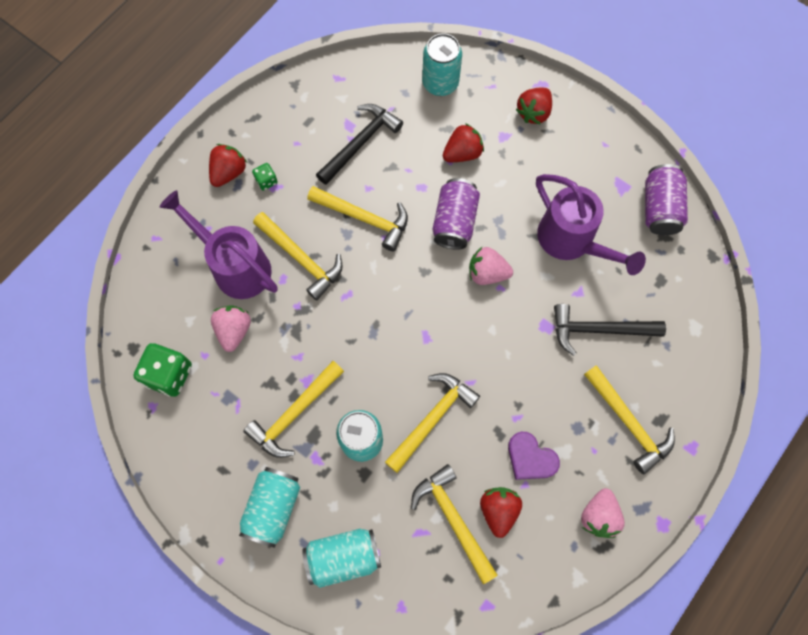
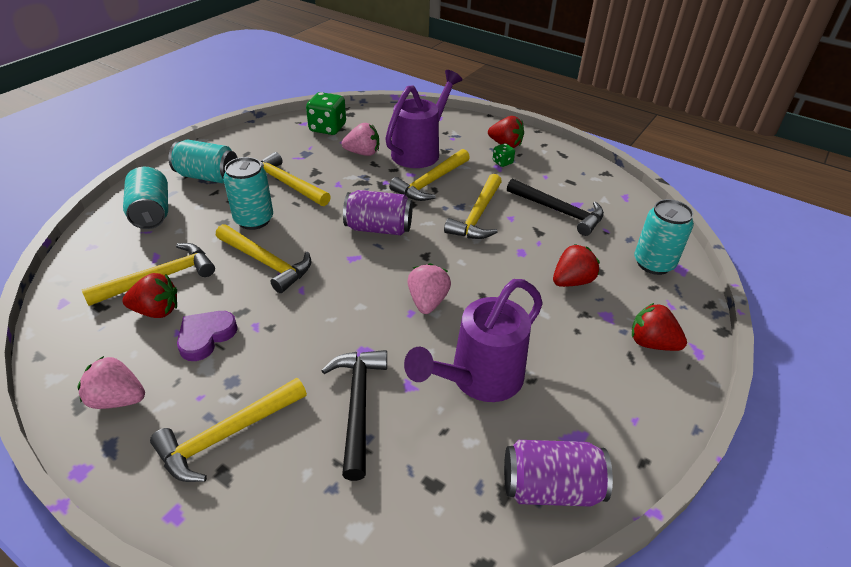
camera: 85 degrees right, 30 degrees down
purple can [433,178,480,250] -> purple can moved to [343,190,413,235]
red strawberry [443,123,484,162] -> red strawberry turned 90 degrees counterclockwise [553,244,600,287]

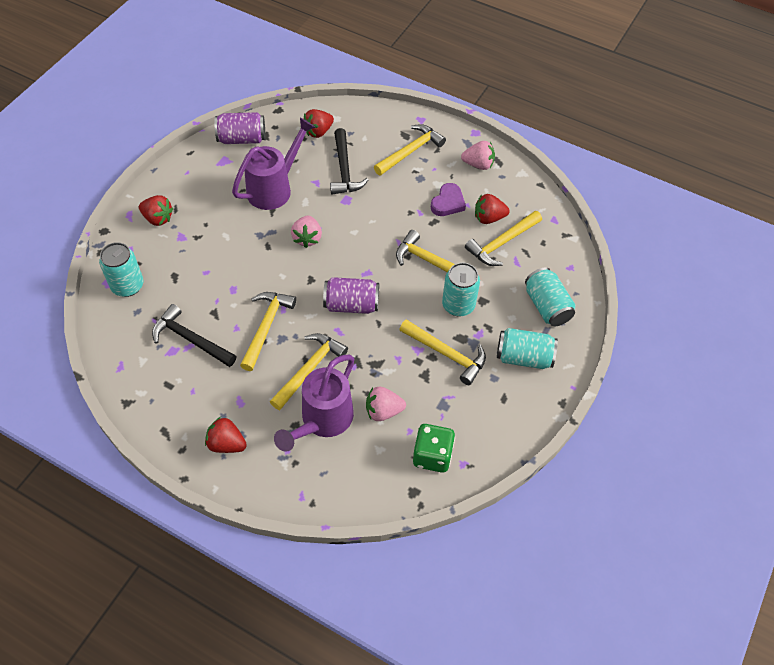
camera: 175 degrees right, 15 degrees up
green dice [493,143,515,167] -> none
red strawberry [553,244,600,287] -> red strawberry moved to [304,109,334,138]

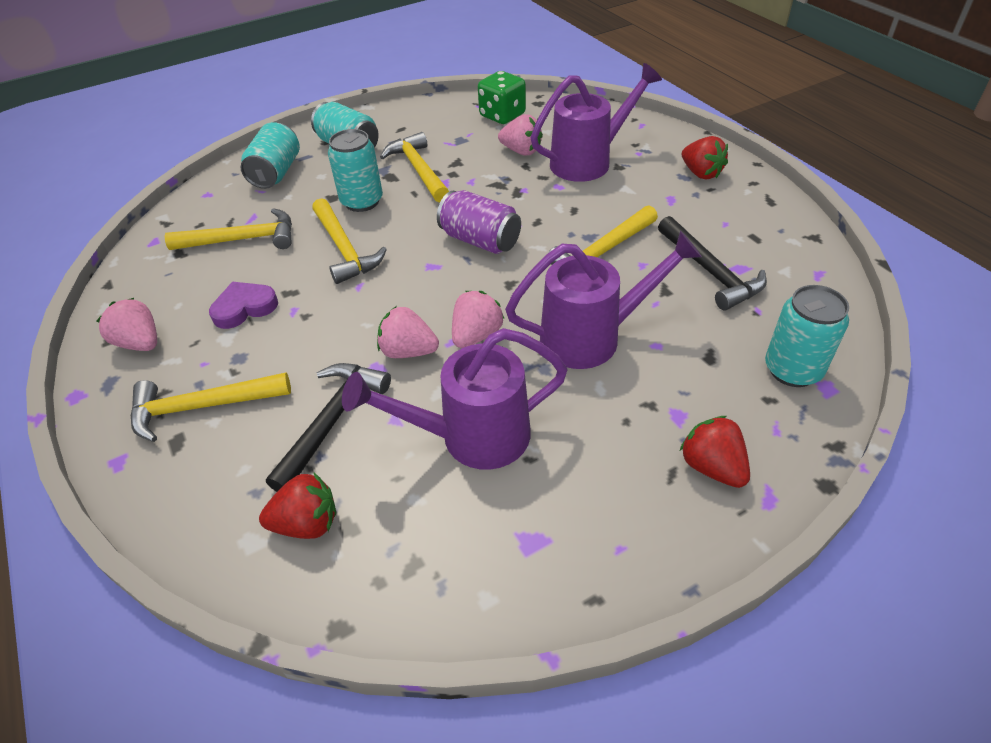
camera: 145 degrees left, 10 degrees down
purple can [214,112,265,144] -> none
yellow hammer [270,333,348,410] -> none
red strawberry [475,194,510,224] -> none
none -> pink strawberry [377,306,439,358]
none -> purple watering can [505,231,702,369]

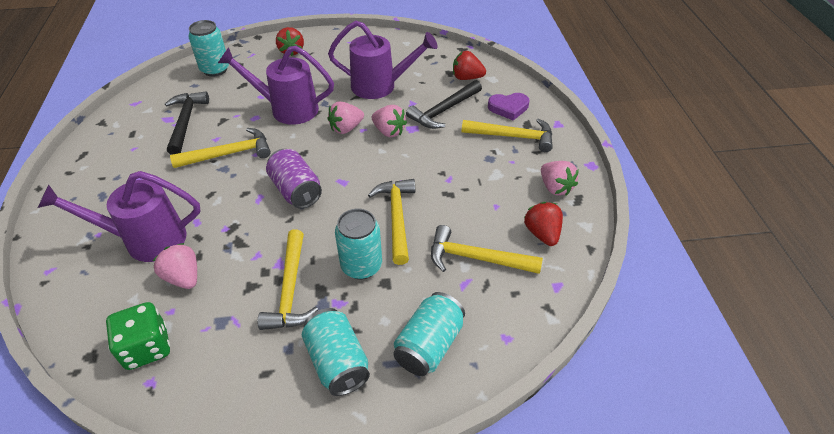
camera: 160 degrees left, 0 degrees up
purple heart [209,282,278,329] -> purple heart moved to [488,93,529,121]
red strawberry [682,136,728,180] -> red strawberry moved to [524,202,563,246]

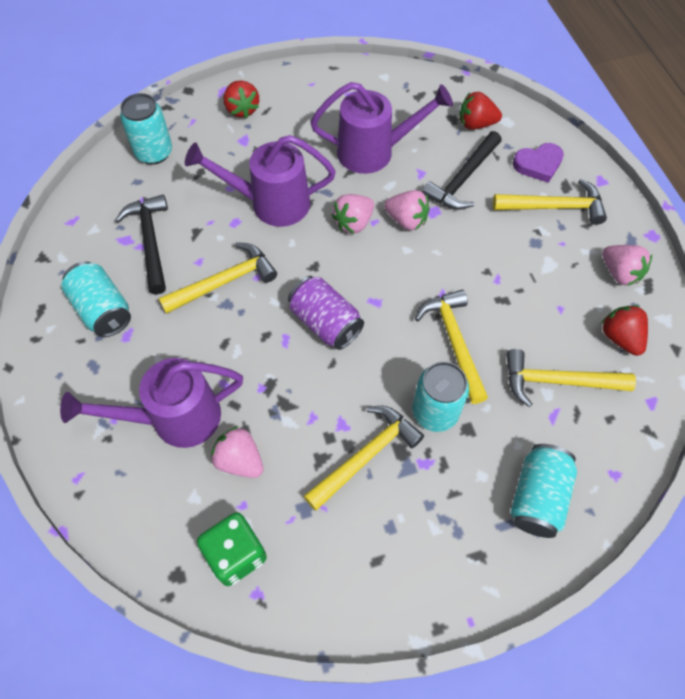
camera: 10 degrees left, 15 degrees up
yellow hammer [257,229,318,330] -> yellow hammer turned 120 degrees counterclockwise [304,406,424,511]
turquoise can [302,308,370,396] -> turquoise can moved to [61,262,131,337]

